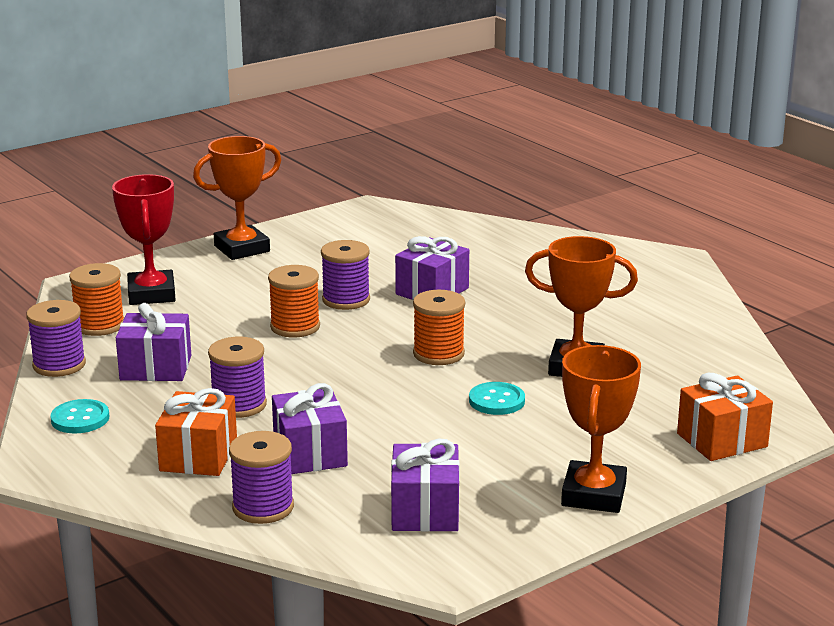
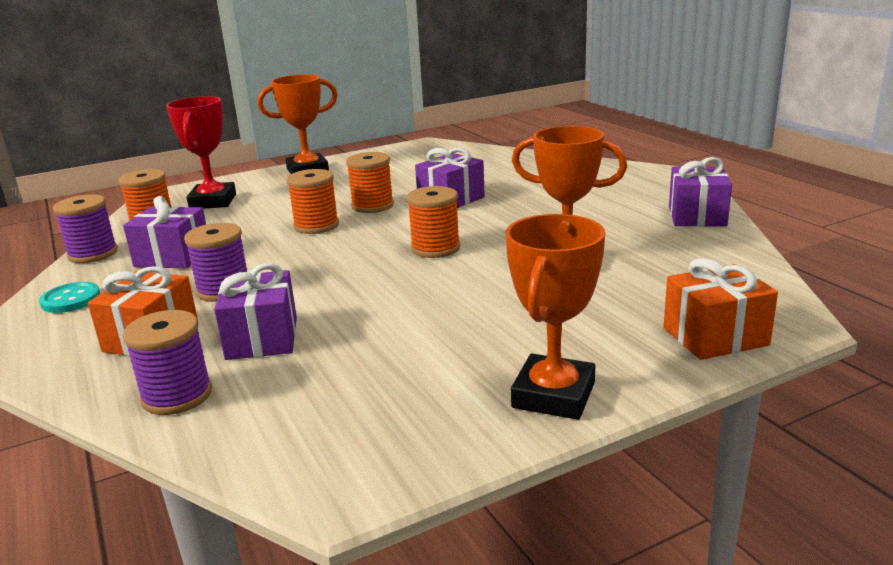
camera: 10 degrees right, 0 degrees up
purple spool [321,240,370,310] -> orange spool [346,152,394,213]
purple gift [391,439,460,532] -> purple gift moved to [669,157,732,227]
turquoise button [469,382,525,415] -> none

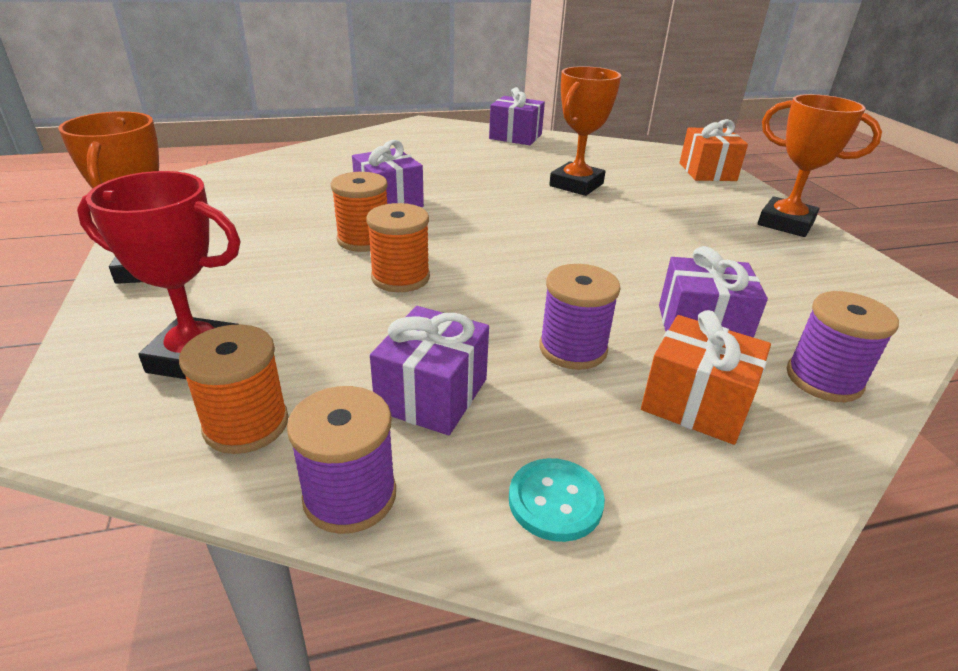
camera: 80 degrees left, 10 degrees up
orange spool [407,186,460,258] -> none

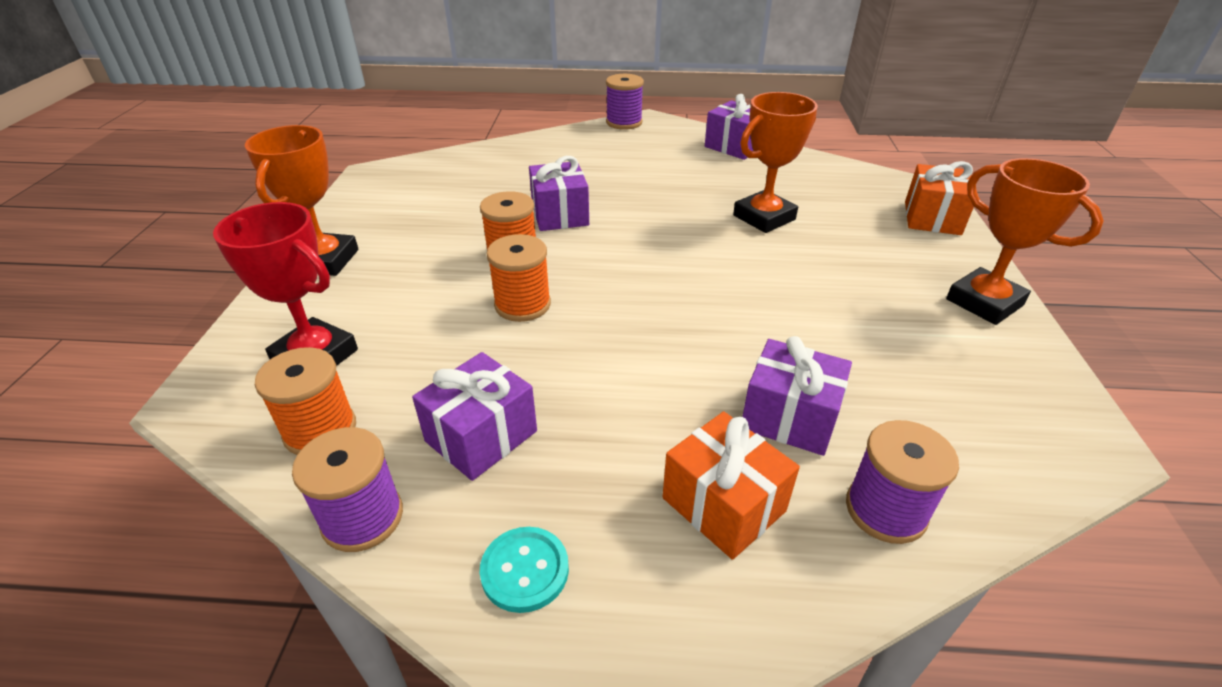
camera: 20 degrees right, 5 degrees up
purple spool [539,264,621,370] -> purple spool moved to [606,74,644,130]

